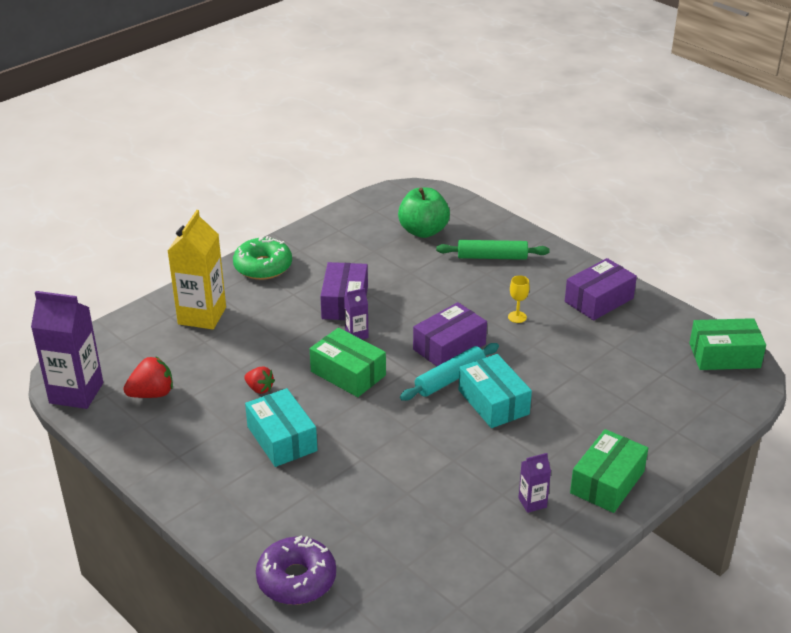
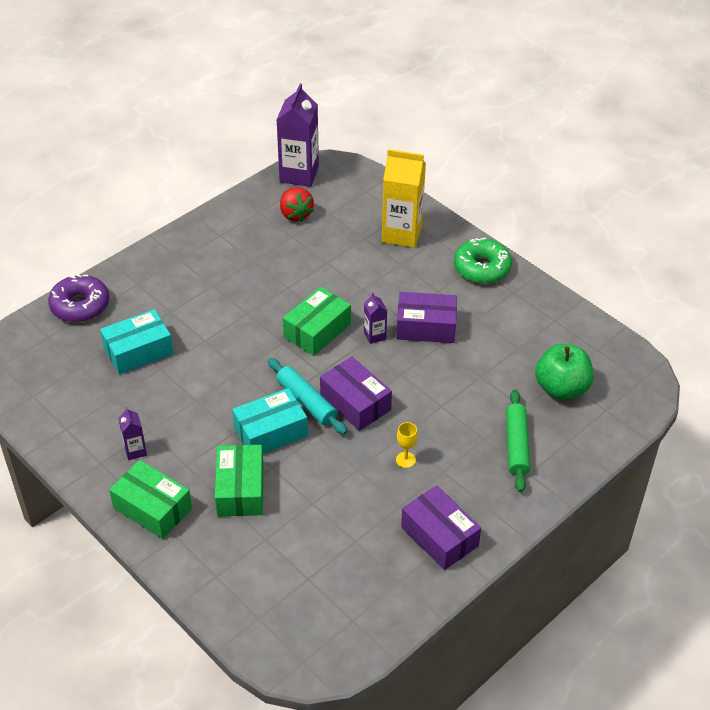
camera: 90 degrees right, 10 degrees up
red strawberry [244,366,275,394] -> none
turquoise box [245,388,317,467] -> turquoise box moved to [100,309,174,375]
green box [689,318,766,370] -> green box moved to [215,445,263,516]

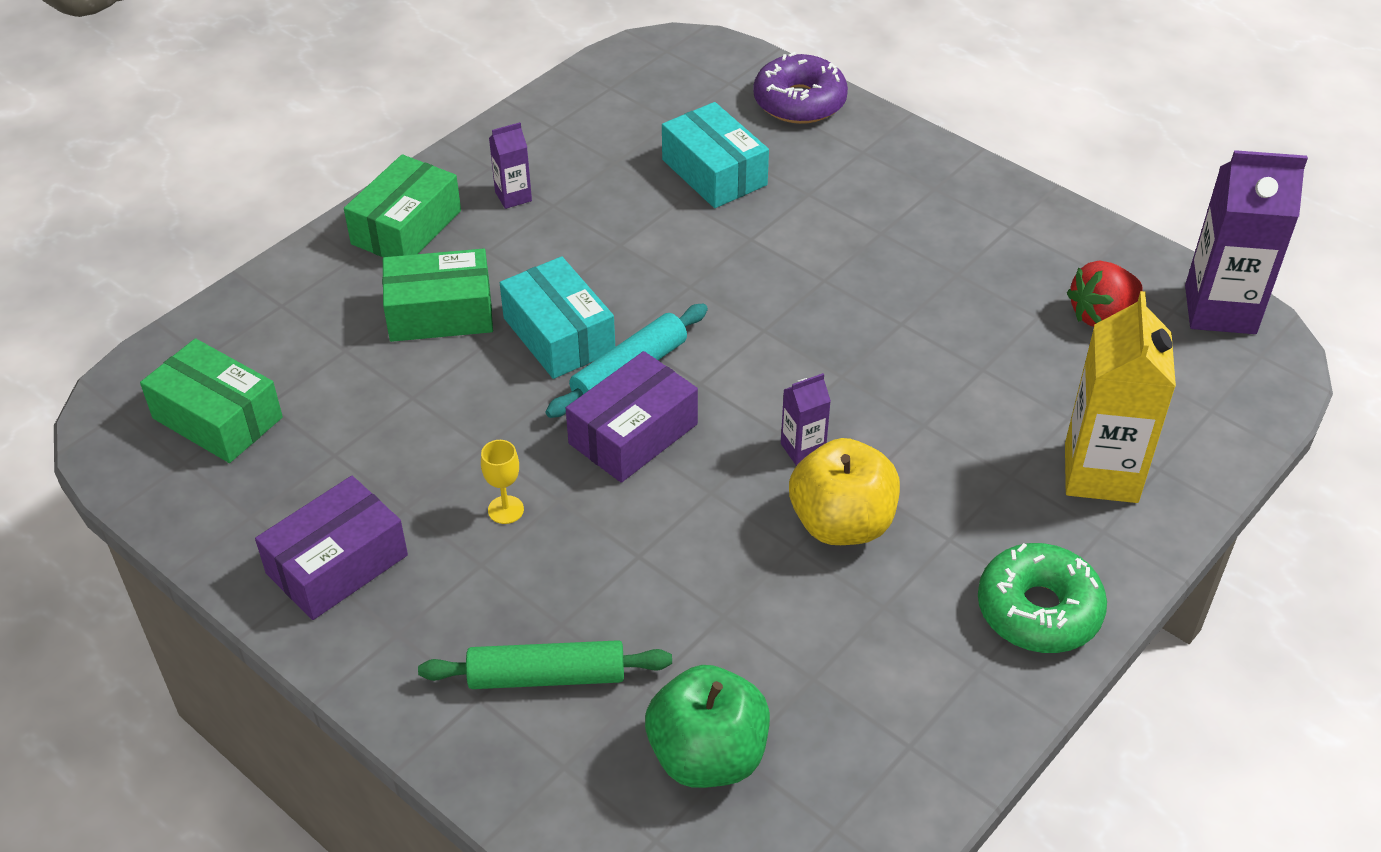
camera: 85 degrees right, 0 degrees up
green box [283,287,351,356] -> green box moved to [140,338,283,463]
purple box [396,292,457,343] -> yellow apple [789,438,900,545]

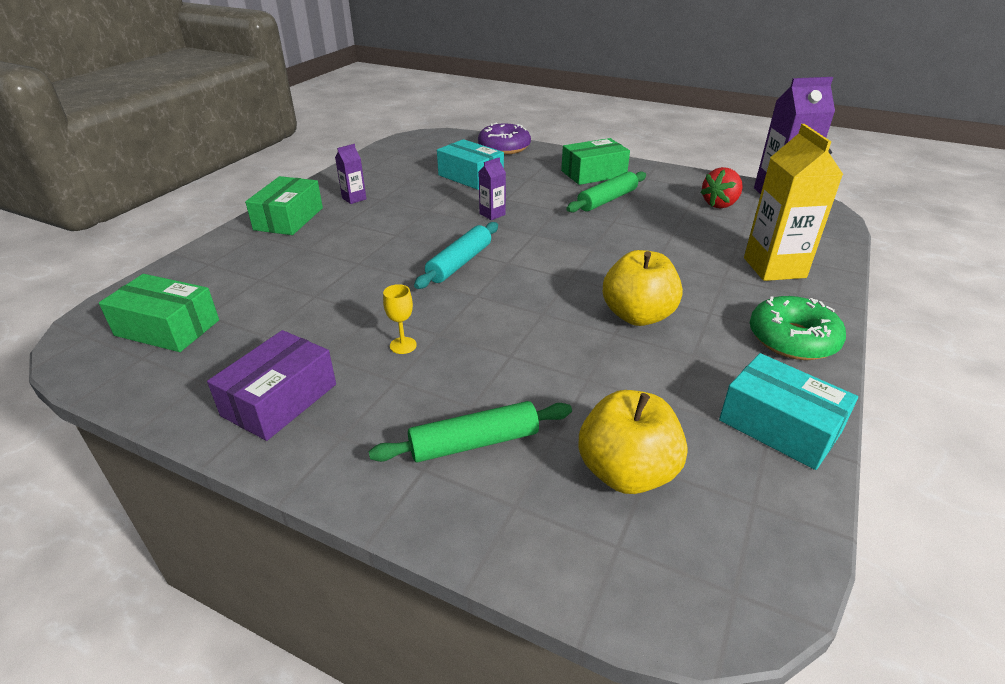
camera: 15 degrees left, 10 degrees down
green box [382,248,493,342] -> green box moved to [561,138,630,185]
turquoise box [500,256,615,379] -> turquoise box moved to [719,353,858,470]
purple box [566,351,698,483] -> none
green apple [645,665,770,788] -> yellow apple [578,390,688,494]
purple carton [781,373,831,466] -> purple carton moved to [479,157,506,220]
none -> green rolling pin [566,171,646,212]

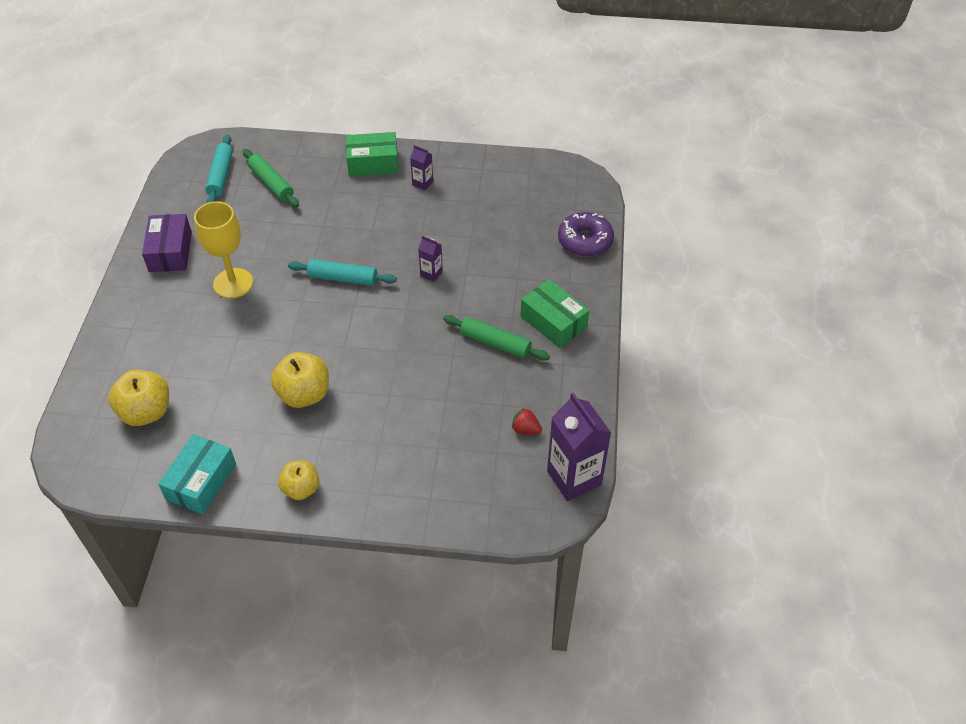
camera: 70 degrees right, 15 degrees up
green box [99,274,219,352] -> turquoise rolling pin [205,134,233,203]
purple box [207,330,336,441] -> purple box turned 75 degrees clockwise [142,214,192,272]
green rolling pin [369,401,572,462] -> green rolling pin moved to [243,149,299,207]
yellow goblet [383,284,417,354] -> yellow goblet [194,201,253,298], size x2.28
turquoise box [437,139,504,190] -> none
red strawberry [700,167,743,208] -> red strawberry [512,408,542,435], size x0.66
yellow carton [744,124,843,281] -> none
green donut [750,296,846,360] -> yellow apple [278,461,320,500]

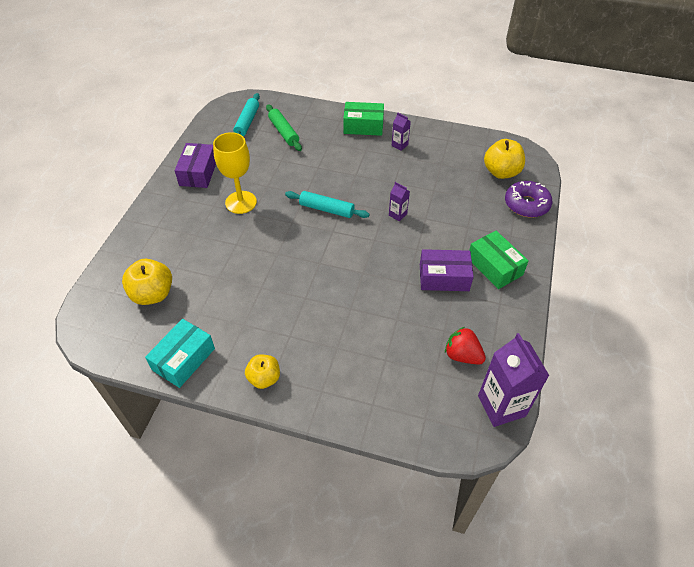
camera: 10 degrees right, 0 degrees up
yellow apple [271,352,329,408] -> yellow apple moved to [484,139,525,179]
green rolling pin [443,315,550,361] -> purple box [420,249,474,291]
red strawberry [512,408,542,435] -> red strawberry [445,327,486,364], size x1.53

